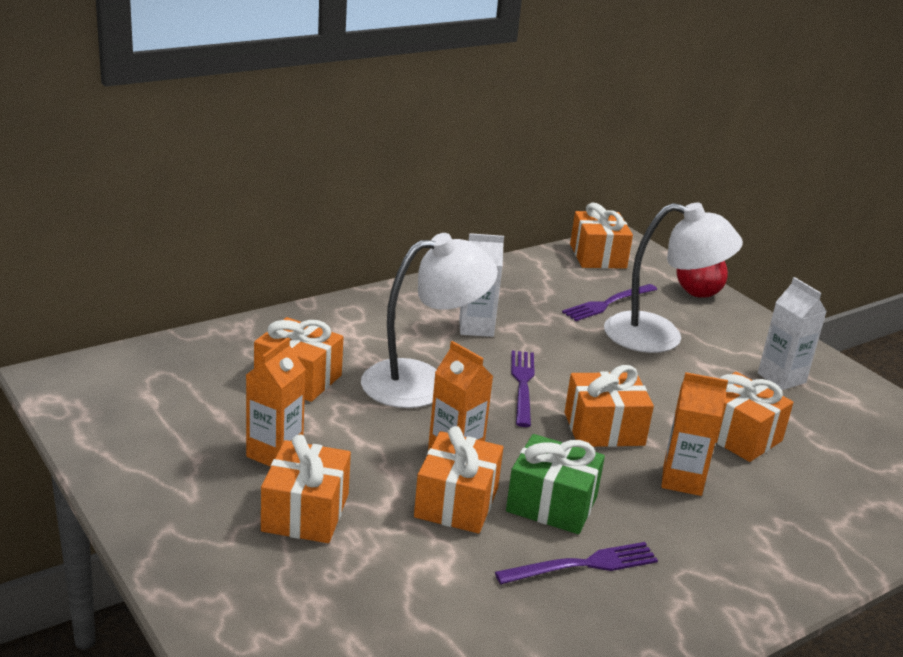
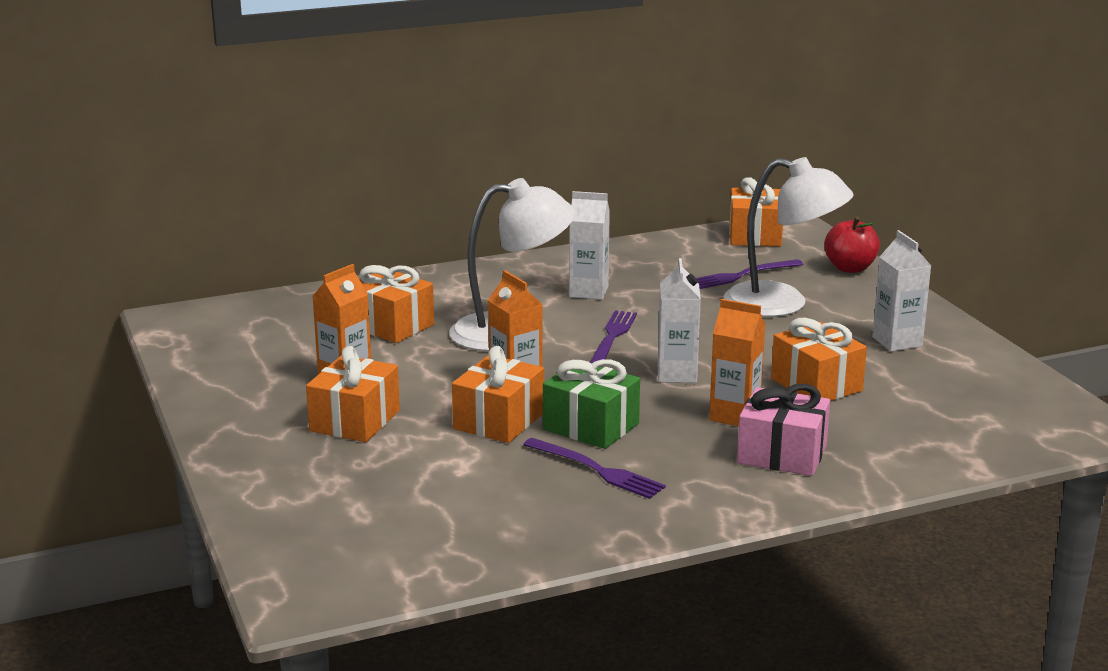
camera: 15 degrees right, 5 degrees down
purple fork [495,542,658,584] -> purple fork turned 45 degrees clockwise [523,438,666,499]
orange gift [565,365,654,447] -> white carton [658,258,701,383]
none -> pink gift [737,384,830,476]

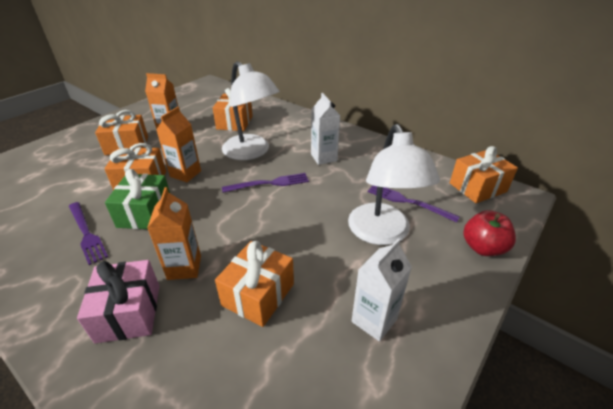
camera: 60 degrees right, 15 degrees up
purple fork [523,438,666,499] -> purple fork turned 45 degrees counterclockwise [69,202,108,265]
white carton [658,258,701,383] -> none

